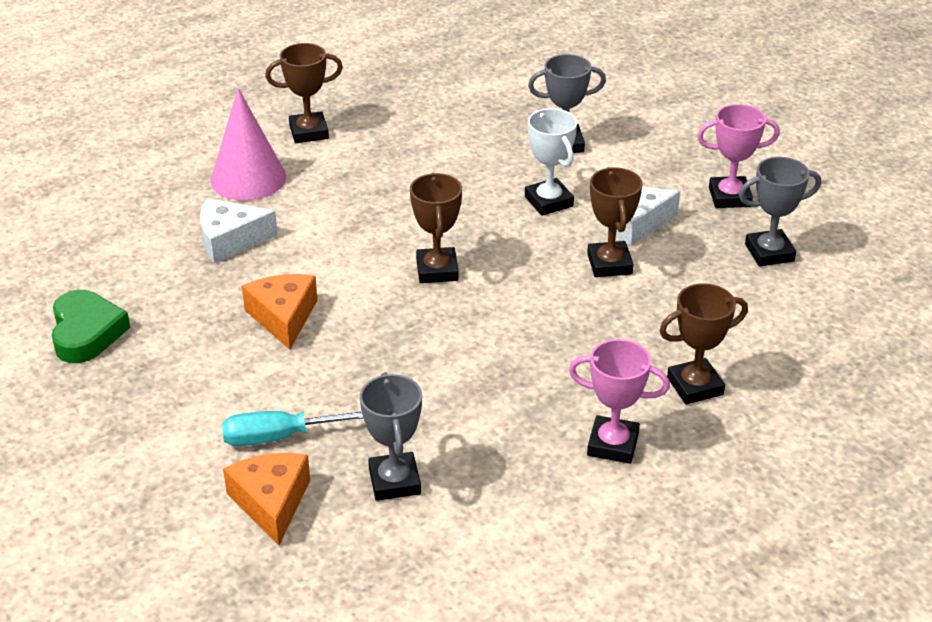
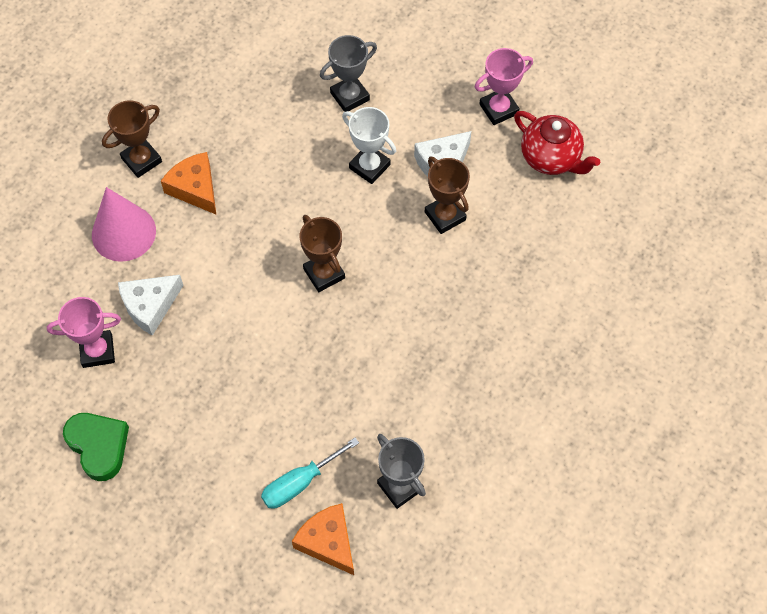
camera: 25 degrees left, 25 degrees up
orange cheese [242,274,317,350] -> orange cheese moved to [161,152,216,214]
pink trophy [569,339,670,464] -> pink trophy moved to [47,297,121,368]
brown trophy [659,283,748,404] -> none
grey trophy [739,157,821,267] -> red teapot [514,111,600,175]

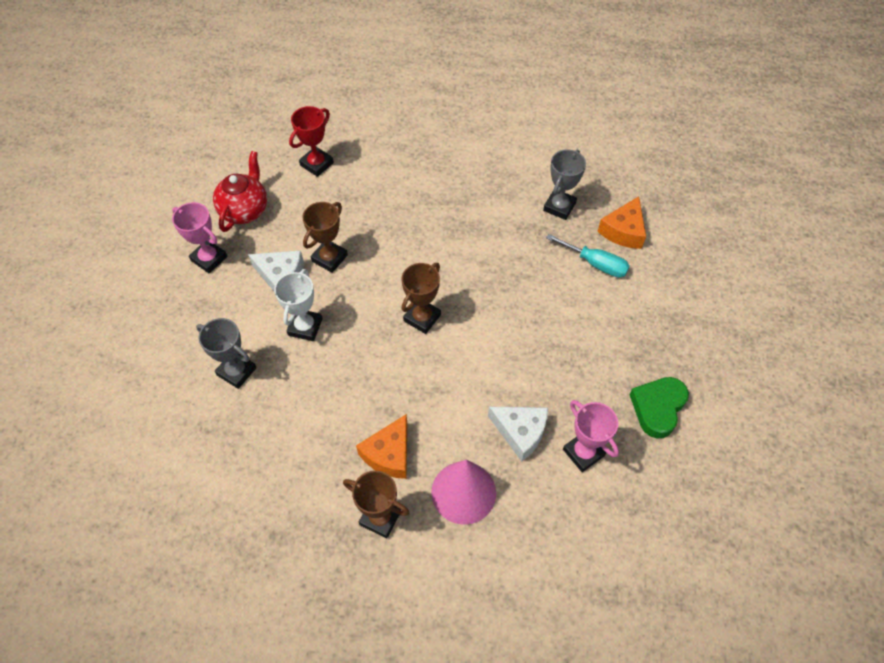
camera: 115 degrees left, 5 degrees down
none -> red trophy [289,106,334,177]

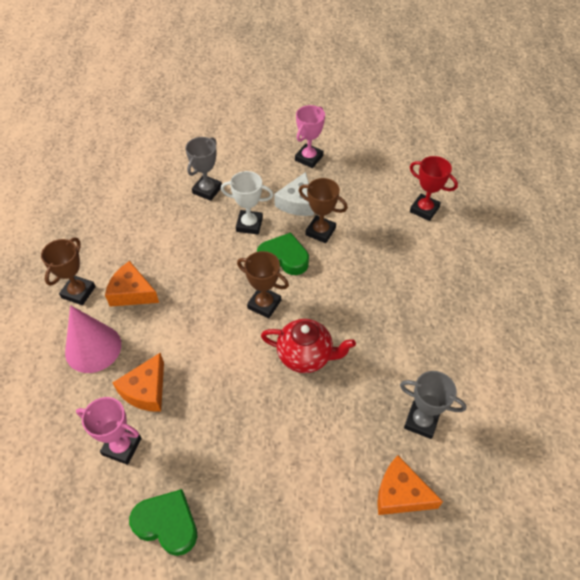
camera: 85 degrees right, 5 degrees down
red teapot [213,151,267,232] -> red teapot moved to [261,319,356,373]
white cheese [488,407,548,461] -> orange cheese [113,353,164,412]
turquoise screwdriver [546,234,630,278] -> none
pink trophy [563,400,619,472] -> pink trophy turned 60 degrees clockwise [76,397,142,465]
none -> green heart [257,232,309,275]

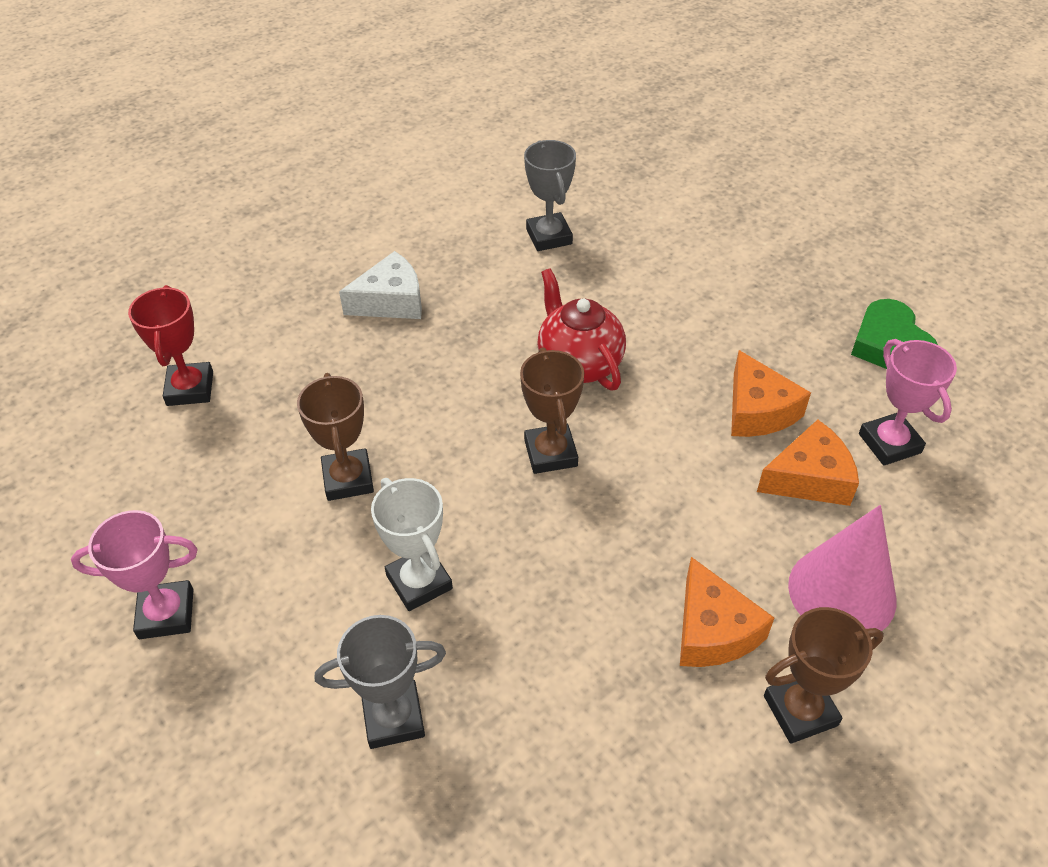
camera: 130 degrees left, 5 degrees down
green heart [257,232,309,275] -> none
white cheese [274,172,314,216] -> white cheese moved to [339,251,422,319]
orange cheese [377,455,443,515] -> orange cheese moved to [731,350,811,437]

